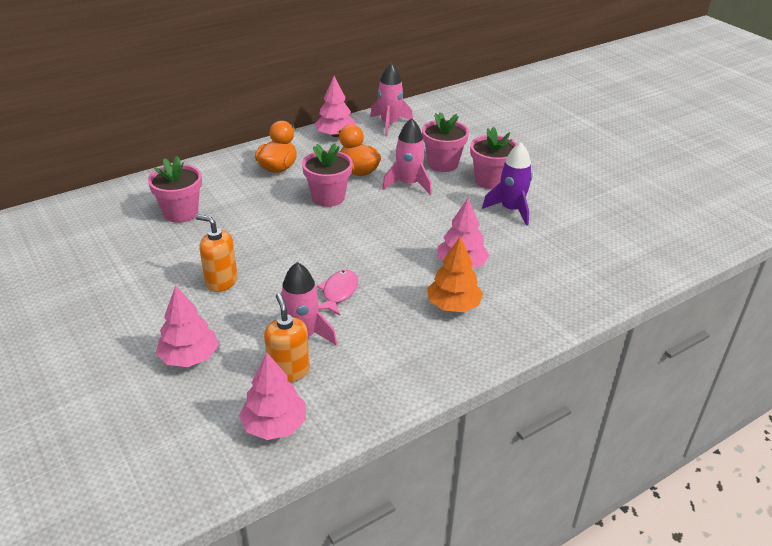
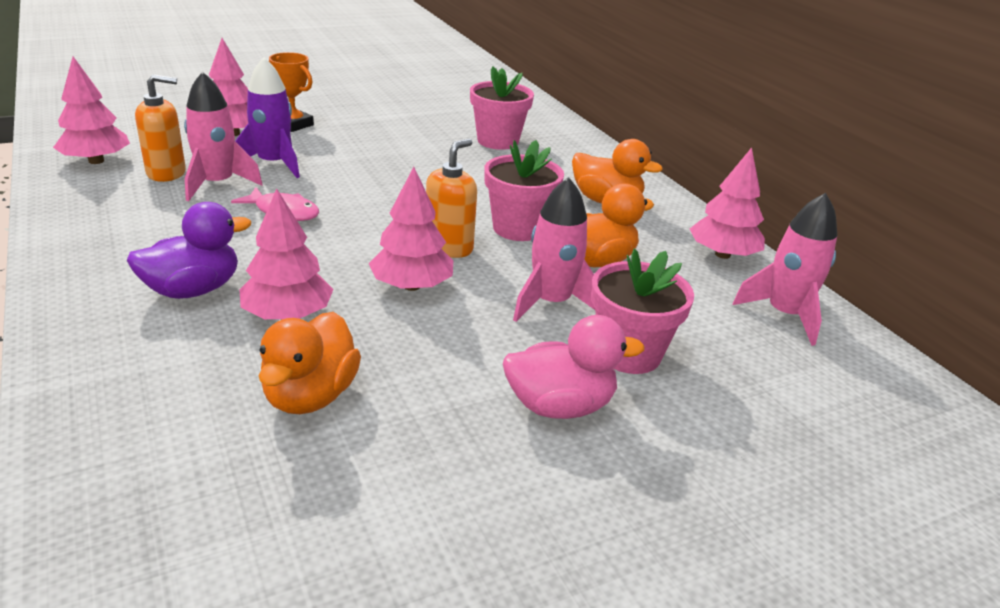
camera: 95 degrees right, 5 degrees down
orange soap dispenser [195,214,238,292] -> orange soap dispenser moved to [426,139,477,258]
orange tree [427,237,483,312] -> purple duck [127,202,251,299]
pink flower pot [470,127,518,189] -> pink duck [503,315,645,419]
purple rocket [482,143,533,226] -> purple rocket moved to [235,57,300,178]
none -> orange duck [259,312,361,414]
none -> orange trophy [269,52,314,132]
none -> pink tree [369,167,453,291]

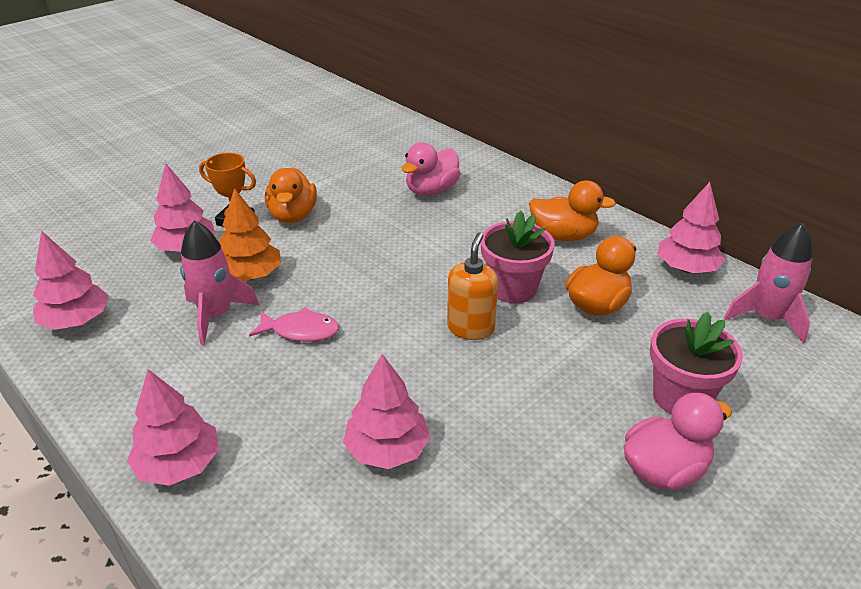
camera: 15 degrees left, 5 degrees up
purple duck [127,202,251,299] -> none
orange soap dispenser [135,74,186,182] -> none
purple rocket [235,57,300,178] -> orange tree [220,188,281,281]
orange duck [259,312,361,414] -> orange duck moved to [265,167,317,223]
pink tree [369,167,453,291] -> pink tree moved to [127,369,219,486]
pink flower pot [470,66,534,150] -> pink duck [401,143,461,196]
pink rocket [513,177,596,322] -> none

